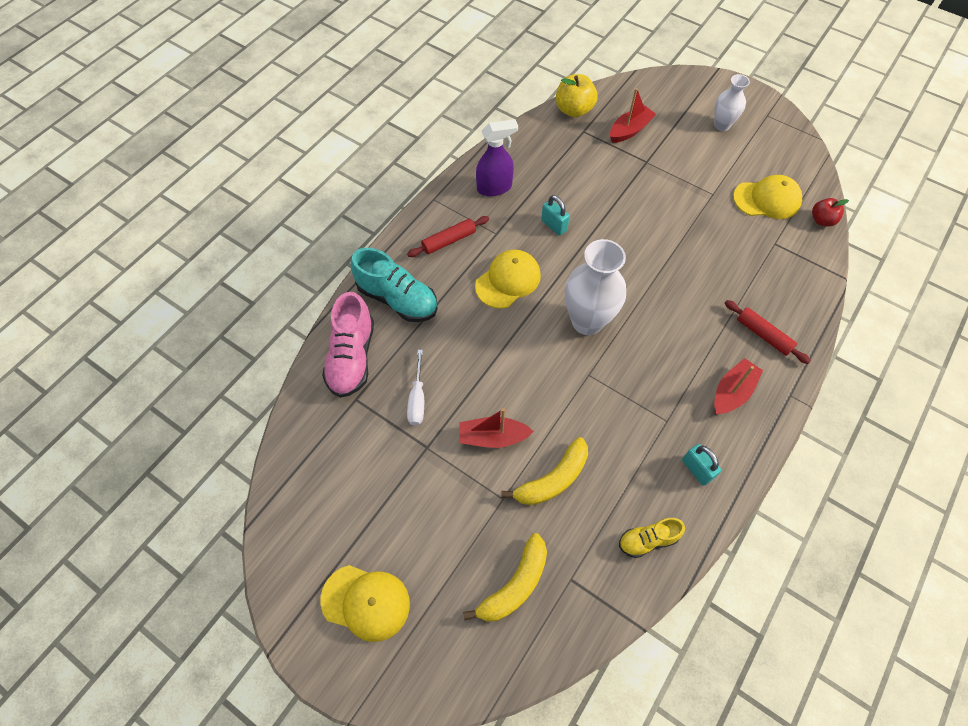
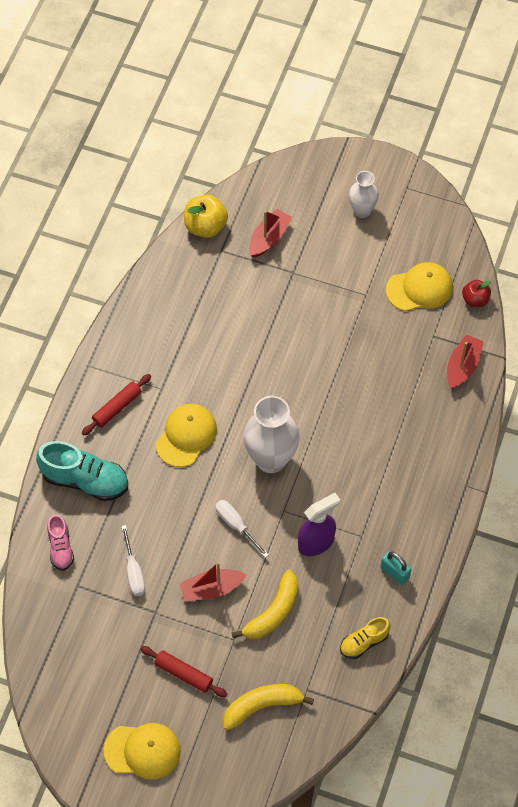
camera: 15 degrees left, 0 degrees up
pink shoe [322,292,374,398] -> pink shoe [47,514,74,571], size x0.57
yellow banana [463,533,547,622] -> yellow banana turned 135 degrees counterclockwise [223,684,314,730]
purple spray bottle [476,119,518,196] -> purple spray bottle moved to [298,493,340,556]
turquoise padlock [541,195,570,236] -> none
red boat [714,358,763,414] -> red boat moved to [447,334,484,389]
red rolling pin [725,300,811,364] -> red rolling pin moved to [140,646,227,697]
none -> white screwdriver [215,500,269,558]

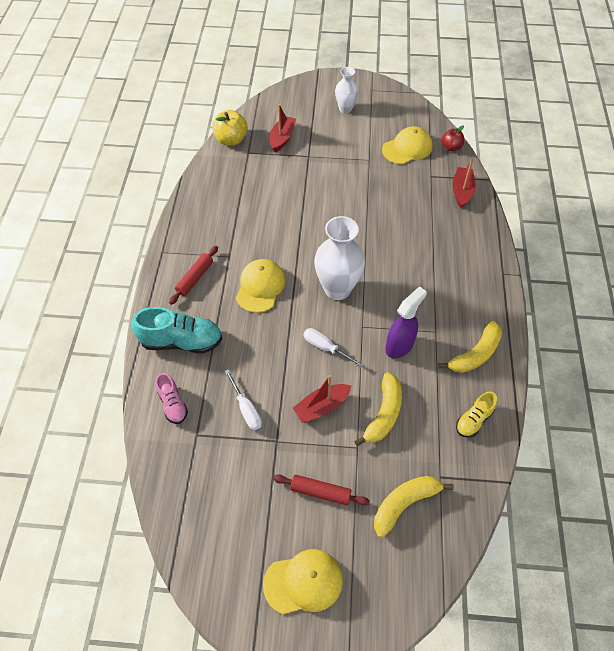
camera: 15 degrees left, 5 degrees down
turquoise padlock [380,551,412,585] -> yellow banana [438,321,502,373]

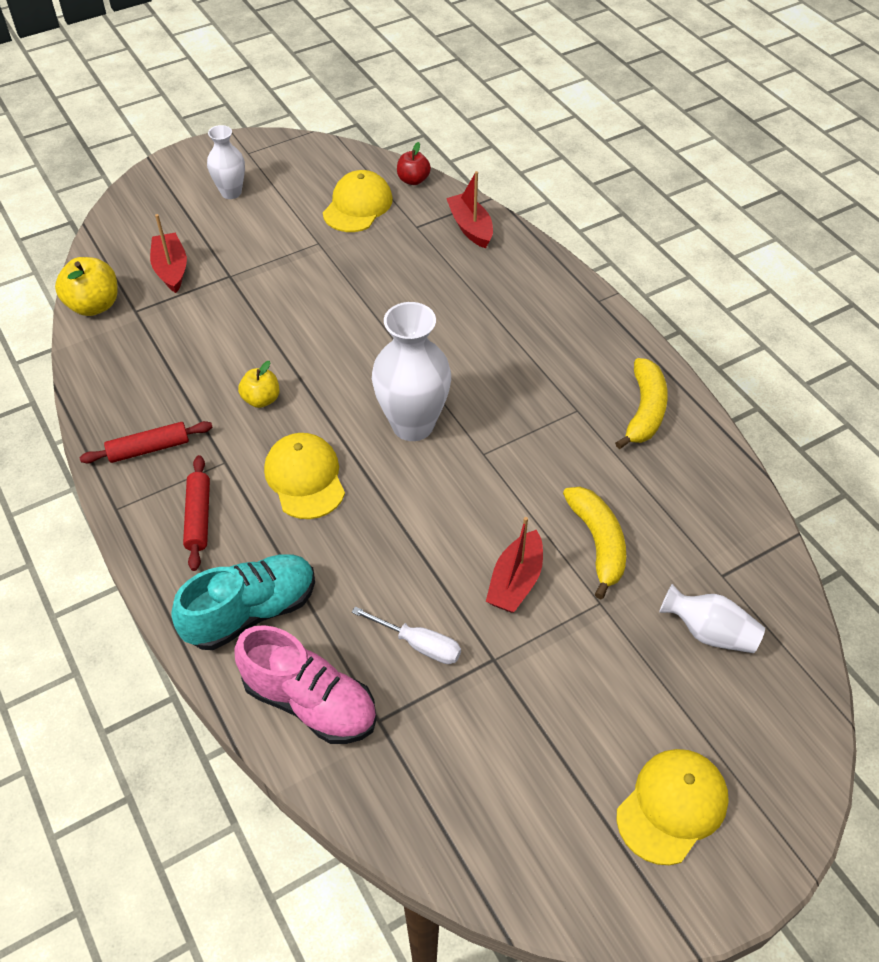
camera: 35 degrees left, 5 degrees down
pink shoe [156,373,188,424] -> pink shoe [234,625,377,744], size x1.75
red rolling pin [273,475,370,506] -> red rolling pin moved to [79,421,212,463]
white screwdriver [303,328,364,368] -> none
yellow banana [374,476,454,538] -> white vase [659,584,765,653]
purple spray bottle [385,286,427,358] -> none
yellow shoe [456,392,497,438] -> none
none -> yellow apple [238,361,279,408]

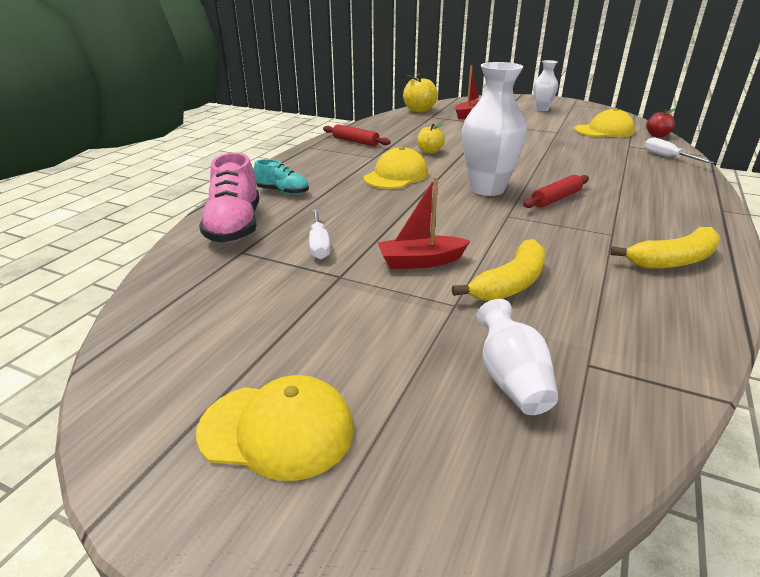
camera: 55 degrees right, 20 degrees down
turquoise shoe [171,554,315,650] -> turquoise shoe [254,159,309,195], size x0.57
red rolling pin [183,455,210,571] -> red rolling pin moved to [523,175,589,208]
red boat [446,171,493,248] -> white screwdriver [644,137,715,164]

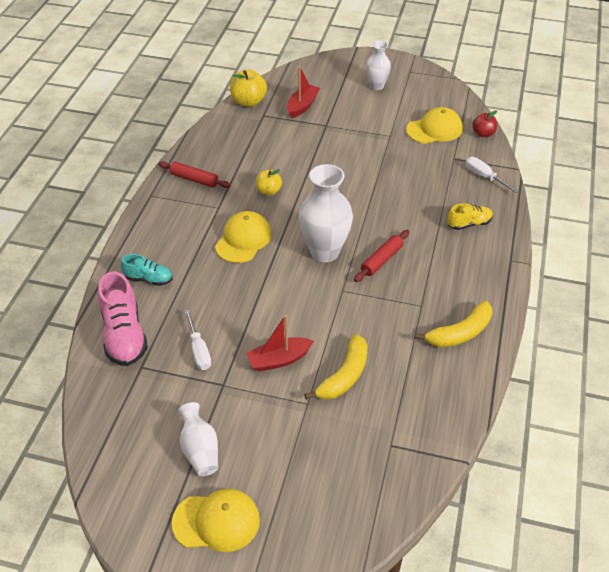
camera: 10 degrees left, 15 degrees up
white vase [476,299,558,415] -> white vase moved to [178,402,218,476]
none -> yellow shoe [447,203,493,230]

